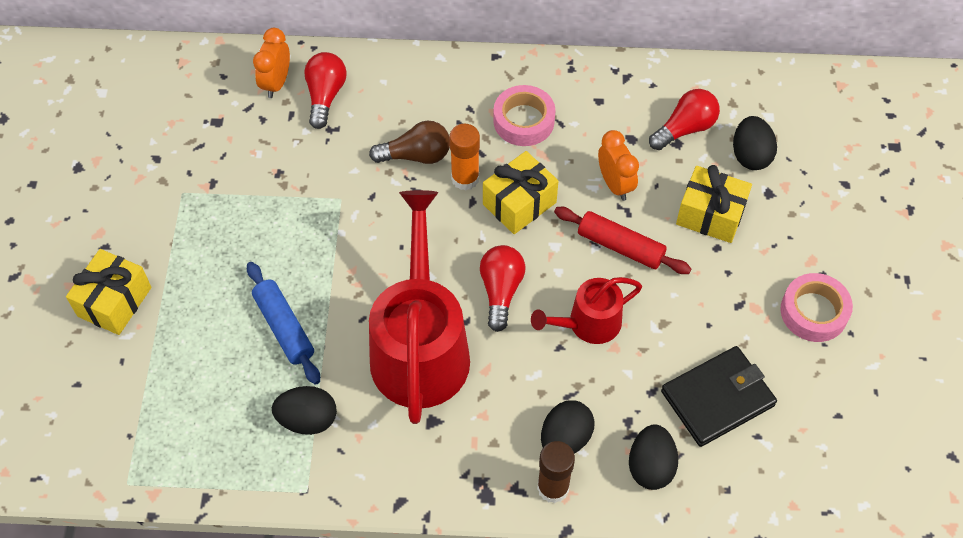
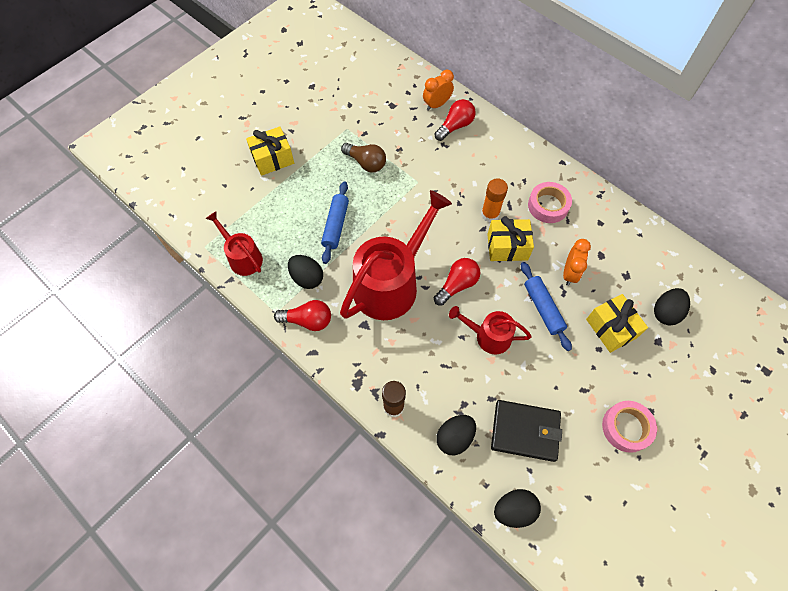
camera: 40 degrees right, 5 degrees up
brown light bulb [369,120,450,164] -> brown light bulb moved to [341,143,386,172]
black egg [541,400,595,454] -> black egg moved to [494,489,541,528]
red rolling pin [554,207,691,274] -> blue rolling pin [521,262,572,351]
red light bulb [649,89,720,150] -> red light bulb moved to [274,300,331,331]
none -> red watering can [206,211,263,276]

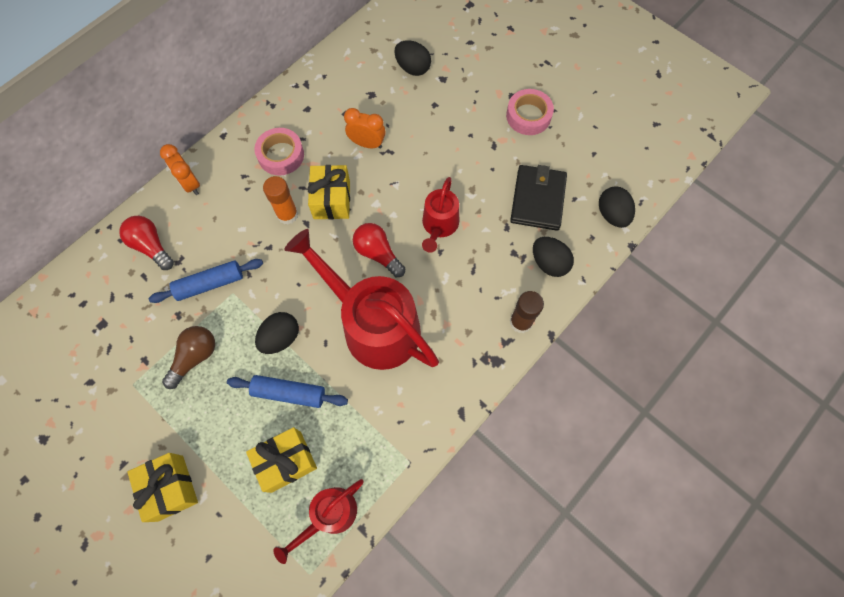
camera: 90 degrees left, 5 degrees up
red light bulb [274,300,331,331] -> none
black egg [288,255,323,289] -> black egg moved to [255,312,299,354]
orange clock [423,70,454,111] -> orange clock moved to [160,144,200,195]
blue rolling pin [521,262,572,351] -> blue rolling pin moved to [149,259,263,303]
yellow gift [586,294,648,353] -> yellow gift moved to [246,427,317,493]

